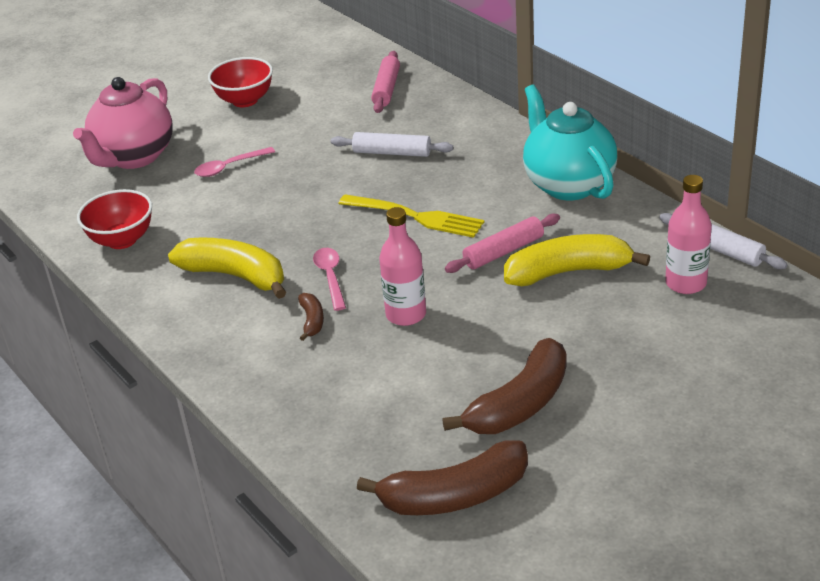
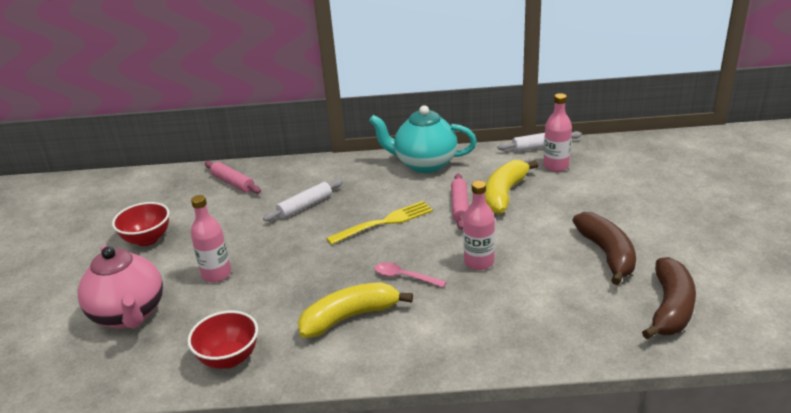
camera: 55 degrees left, 5 degrees down
pink spoon [194,147,275,177] -> pink bottle [191,195,231,283]
brown banana [298,293,324,341] -> none

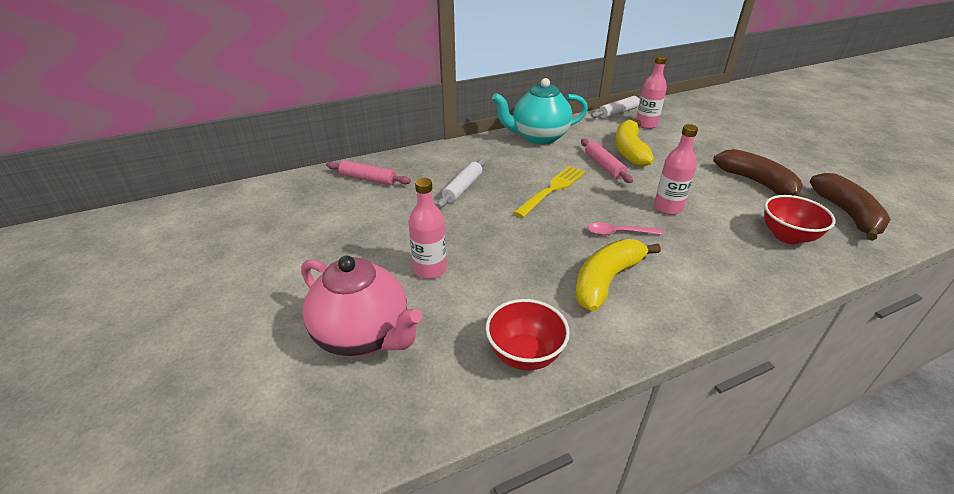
camera: 25 degrees left, 5 degrees up
red bowl [112,202,170,246] -> red bowl moved to [764,195,836,244]

